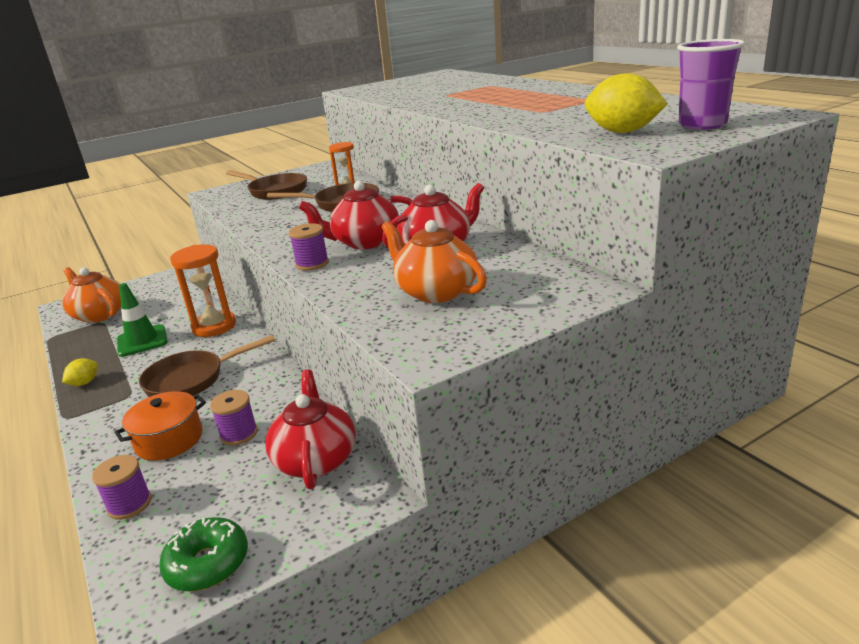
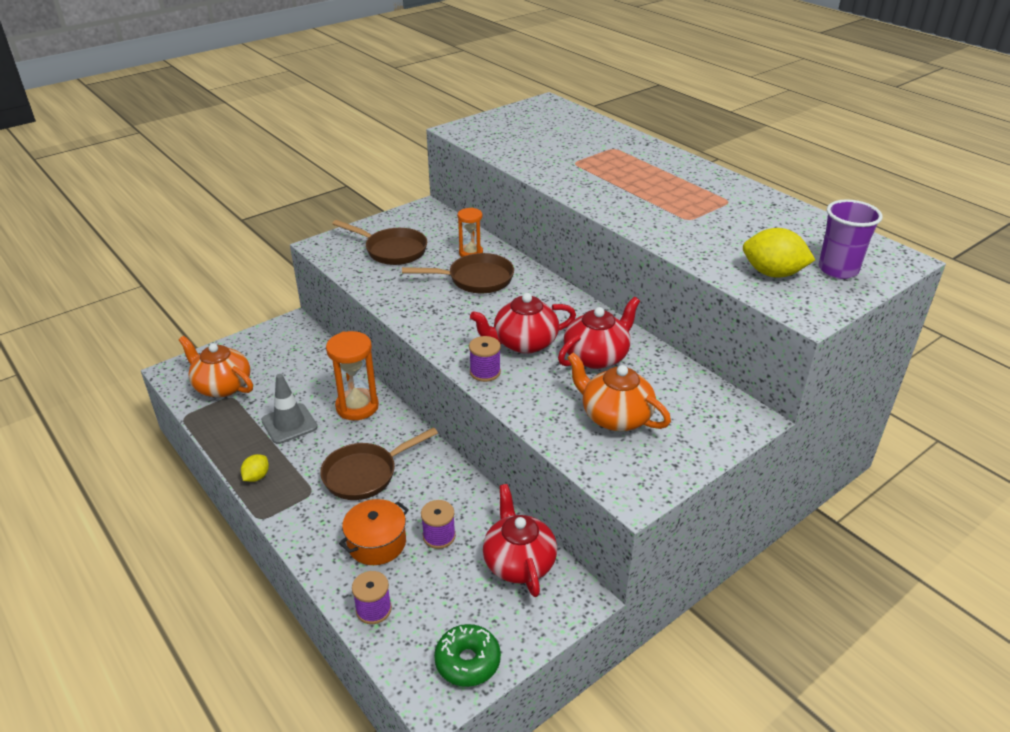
camera: 10 degrees left, 10 degrees up
green traffic cone [117,283,168,357] -> grey traffic cone [261,374,317,444]

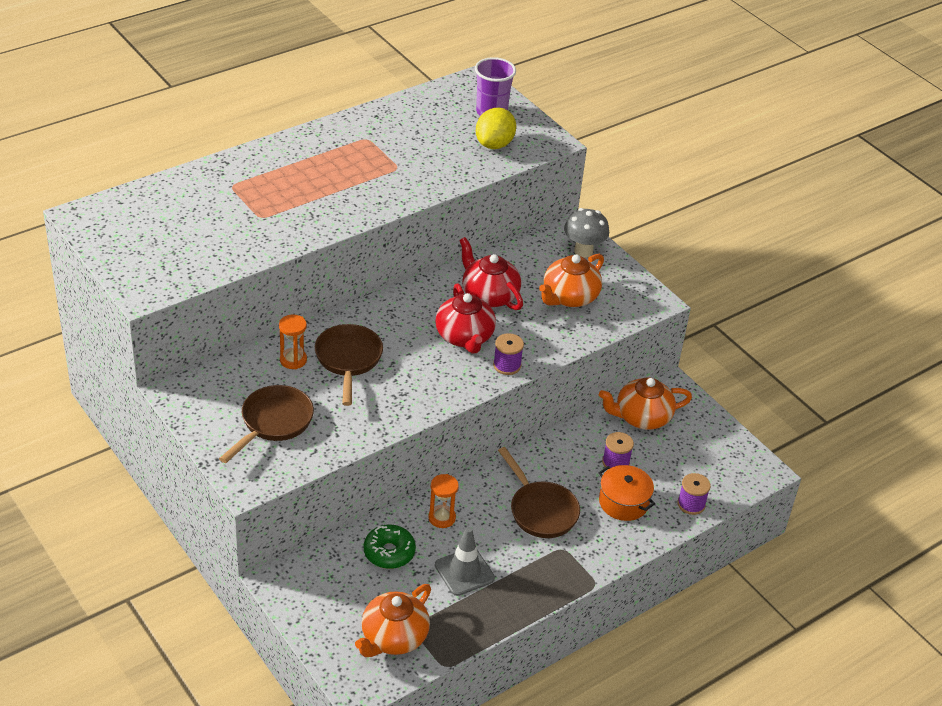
camera: 90 degrees left, 5 degrees up
yellow lemon [241,454,269,482] -> none
orange hourglass [326,331,379,420] -> orange hourglass [428,474,459,528], size x0.62
green donut [434,624,501,687] -> green donut moved to [364,524,416,569]
red teapot [483,484,557,597] -> orange teapot [599,378,692,430]
none -> grey mushroom [564,208,609,258]

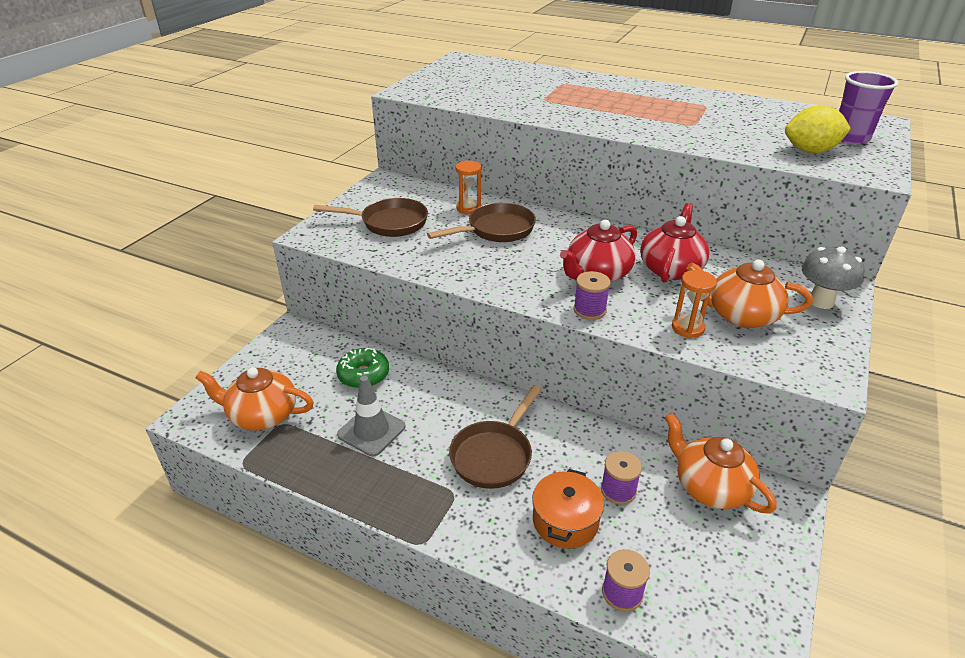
camera: 65 degrees right, 5 degrees down
orange hourglass [428,474,459,528] -> orange hourglass moved to [672,270,717,338]

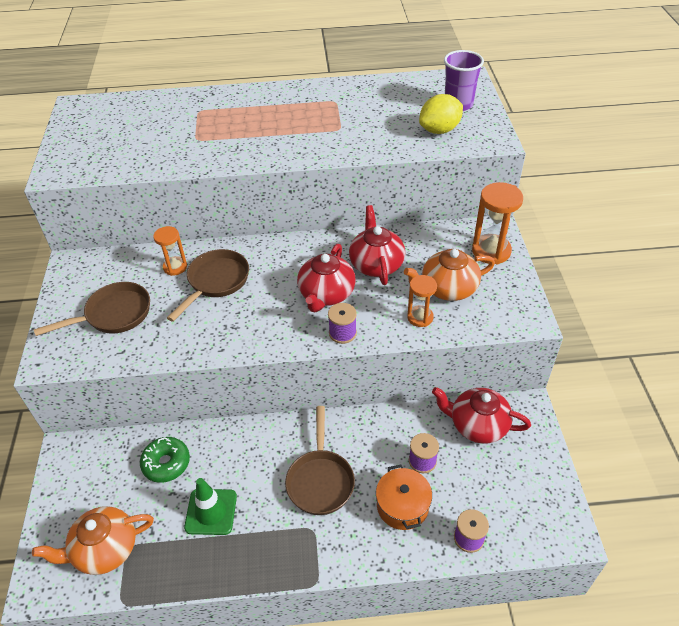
camera: 30 degrees left, 10 degrees up
grey traffic cone [337,376,405,456] -> green traffic cone [184,478,237,535]
orange teapot [665,413,777,514] -> red teapot [432,387,531,444]
grey mushroom [801,246,865,309] -> orange hourglass [472,182,523,264]

